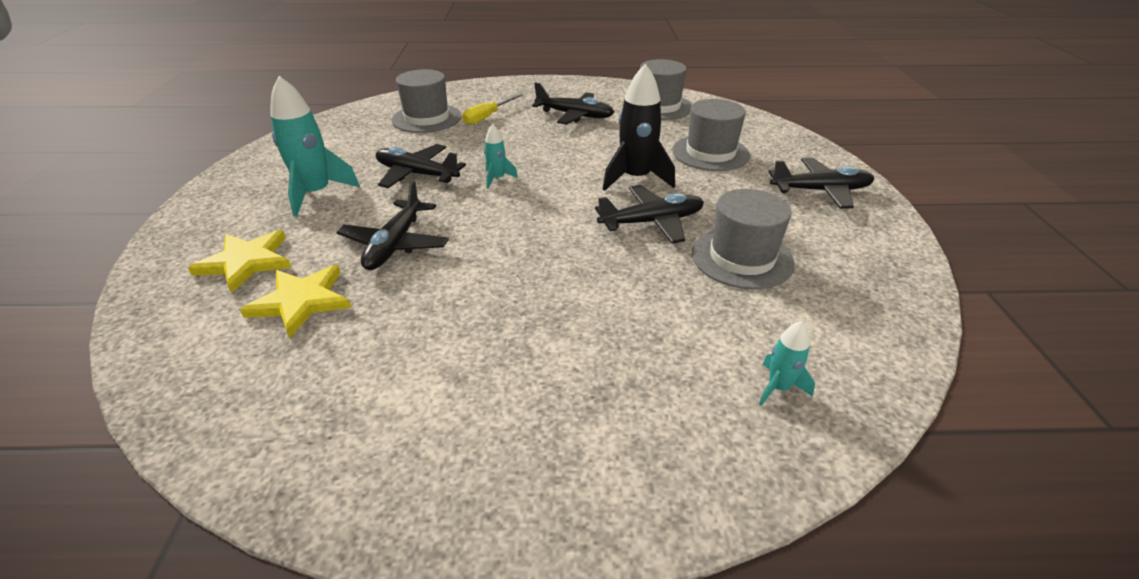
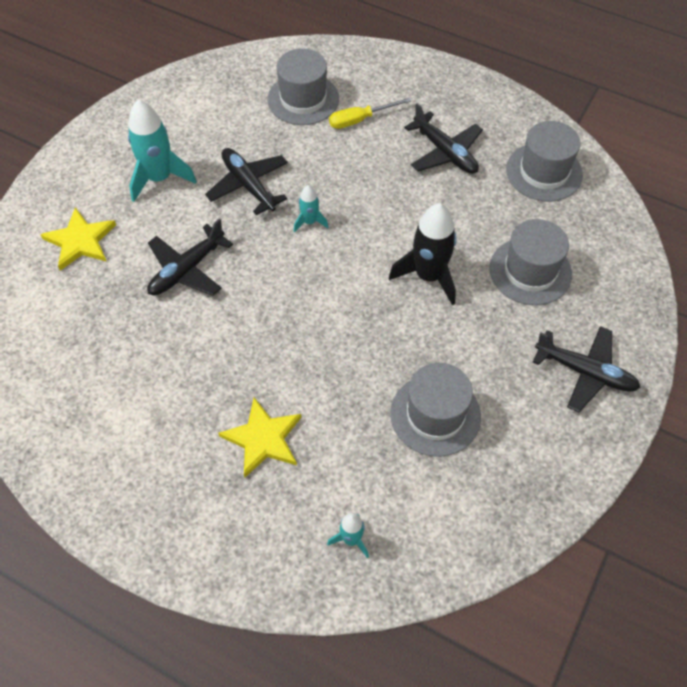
camera: 30 degrees right, 20 degrees up
yellow star [240,265,351,338] -> yellow star moved to [218,398,302,478]
black plane [595,185,704,244] -> none

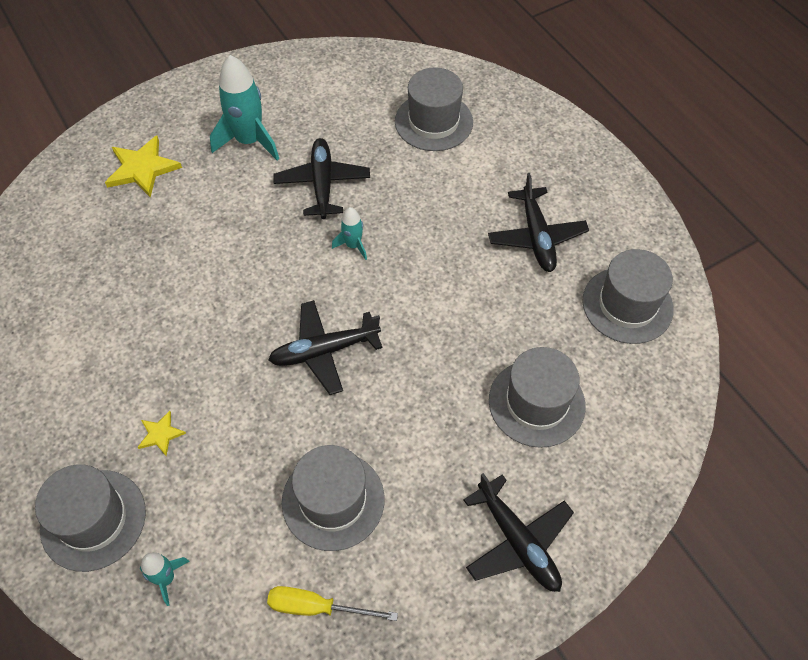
camera: 30 degrees right, 0 degrees up
black plane [147,218,233,296] -> black plane moved to [268,300,383,395]
yellow star [218,398,302,478] -> yellow star [138,411,186,456], size x0.53
yellow screwdriver [329,98,411,129] -> yellow screwdriver moved to [267,586,398,621]
black rocket [389,203,457,305] -> none
none -> grey hat [35,464,146,572]

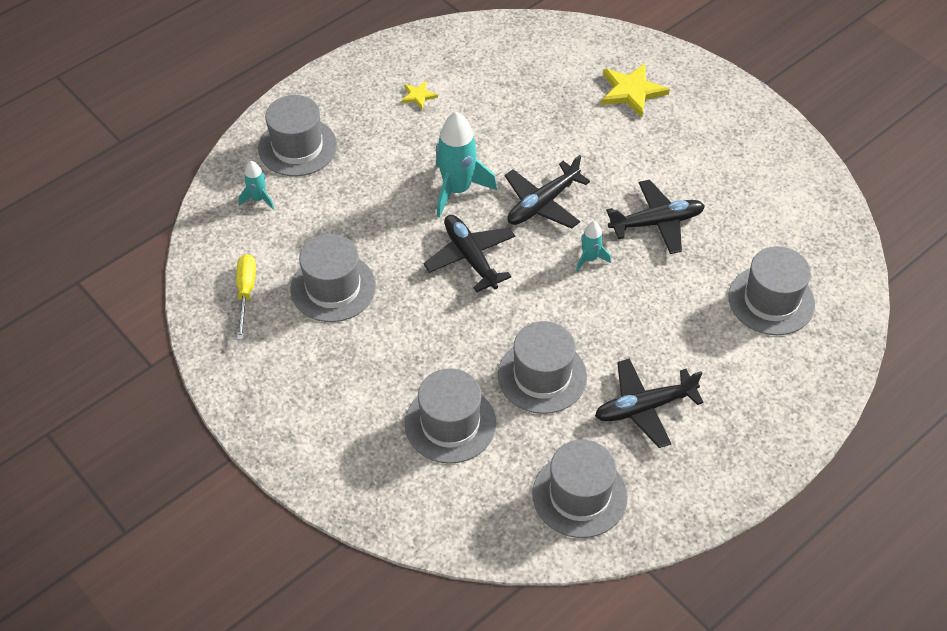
camera: 80 degrees right, 5 degrees down
yellow star [138,411,186,456] -> yellow star moved to [401,81,438,109]
turquoise rocket [210,55,279,160] -> turquoise rocket moved to [436,112,497,217]
black plane [463,473,574,592] -> black plane moved to [505,155,590,229]
none -> grey hat [498,321,587,414]

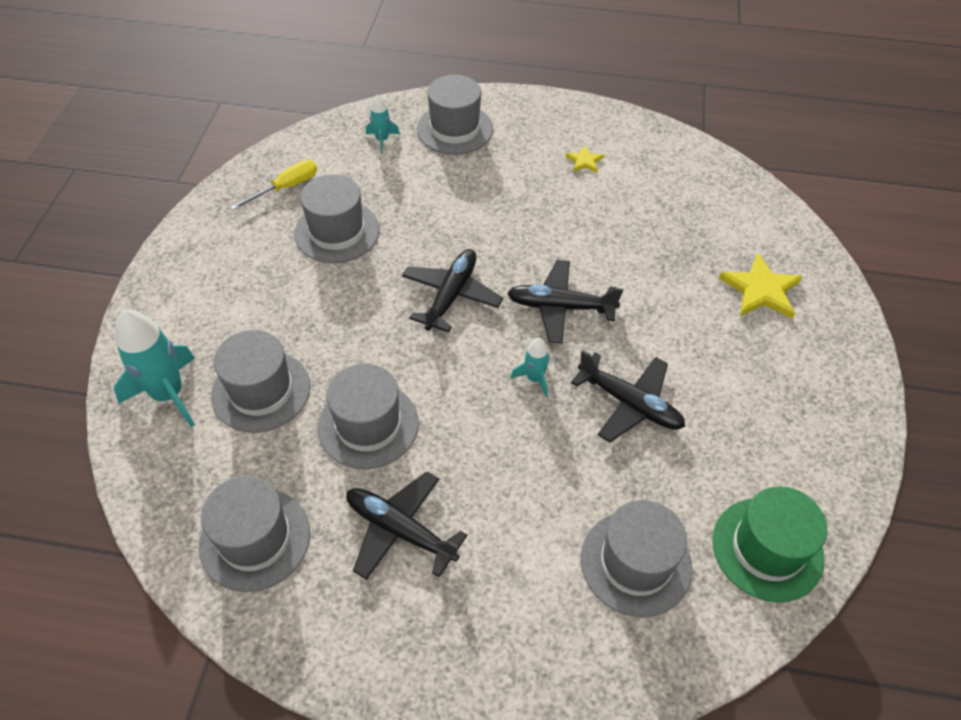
camera: 50 degrees right, 0 degrees up
turquoise rocket [436,112,497,217] -> turquoise rocket moved to [114,310,195,427]
none -> green hat [713,486,827,602]

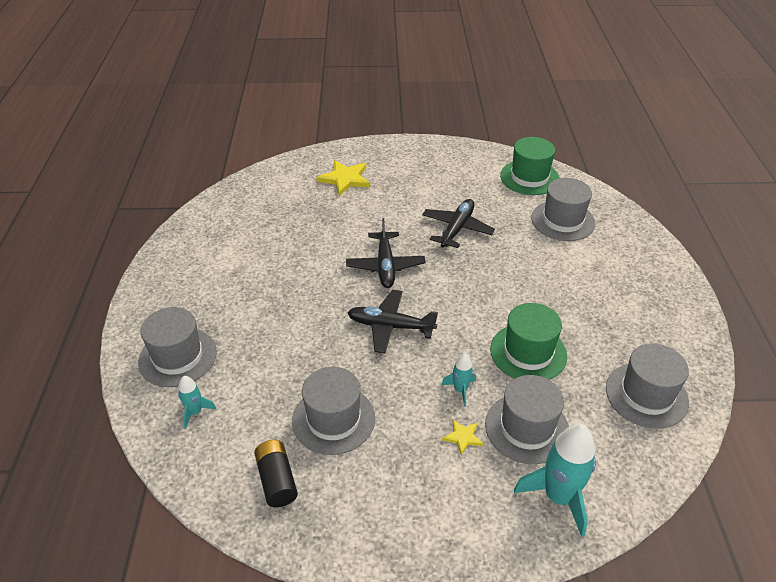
camera: 100 degrees left, 10 degrees down
yellow screwdriver [230,160,317,210] -> black battery [254,440,298,507]
grey hat [318,364,419,469] -> green hat [490,303,567,380]
black plane [346,471,467,580] -> none
turquoise rocket [510,338,550,397] -> turquoise rocket moved to [442,354,476,407]
yellow star [566,145,604,173] -> yellow star moved to [442,419,484,455]

